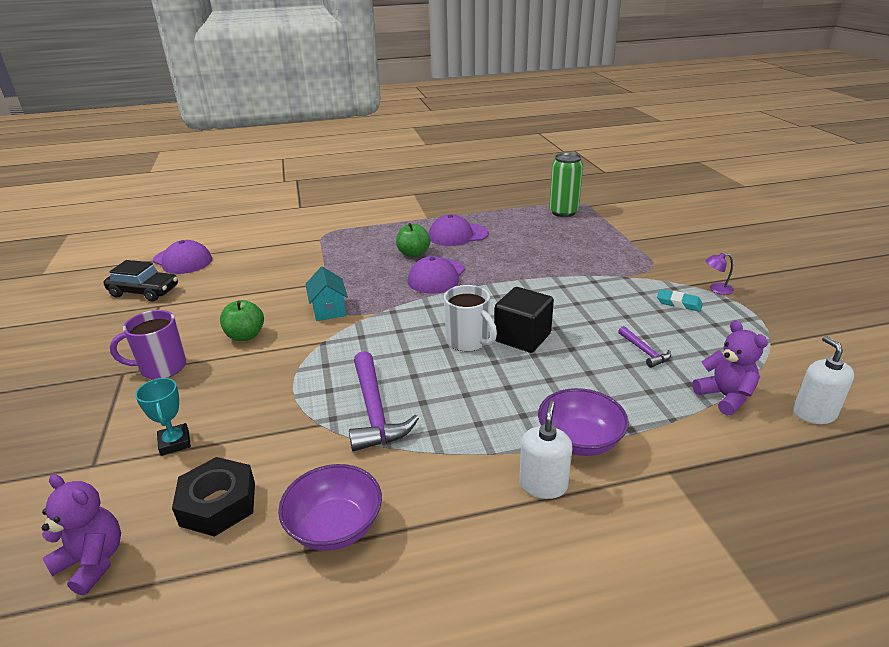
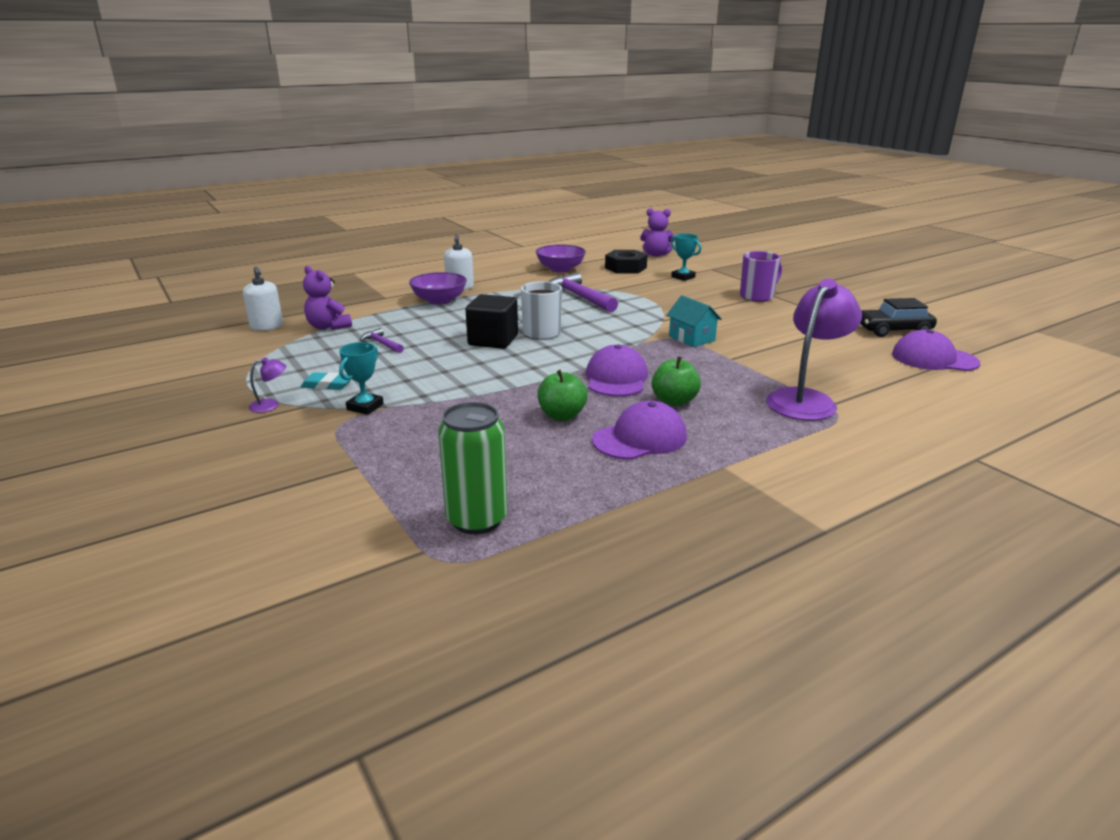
camera: 160 degrees right, 5 degrees down
green apple [220,300,264,341] -> green apple moved to [537,370,588,421]
none -> turquoise trophy [339,342,384,415]
none -> purple lamp [766,279,862,421]

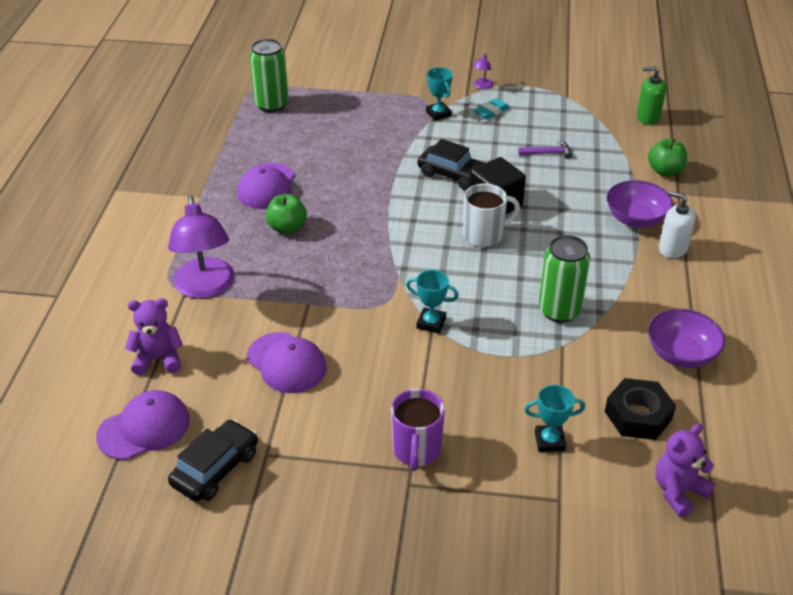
camera: 130 degrees right, 15 degrees up
white soap dispenser [243,266,283,331] -> green soap dispenser [637,66,666,125]
purple teddy bear [303,266,352,330] -> purple teddy bear moved to [125,298,183,376]
green apple [537,370,588,421] -> green apple moved to [648,139,687,176]
purple hammer [548,272,618,312] -> green can [539,235,590,323]
purple cap [586,344,648,397] -> purple cap moved to [247,332,327,393]
turquoise house [666,295,722,347] -> none
none -> turquoise trophy [406,270,459,334]
none -> black car [417,139,485,190]

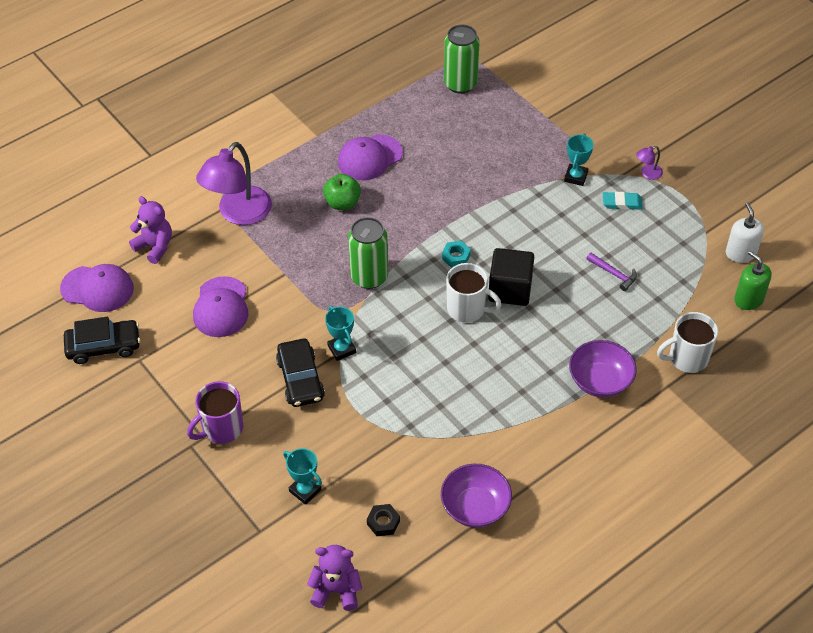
camera: 45 degrees right, 10 degrees up
black car [417,139,485,190] -> black car moved to [276,339,325,407]
green can [539,235,590,323] -> green can moved to [348,217,388,289]
black nut [605,378,676,440] -> black nut [367,504,400,536], size x0.55
green apple [648,139,687,176] -> white mug [657,312,718,373]
white soap dispenser [659,191,696,258] -> white soap dispenser moved to [726,203,764,263]
none -> turquoise nut [442,241,471,268]

